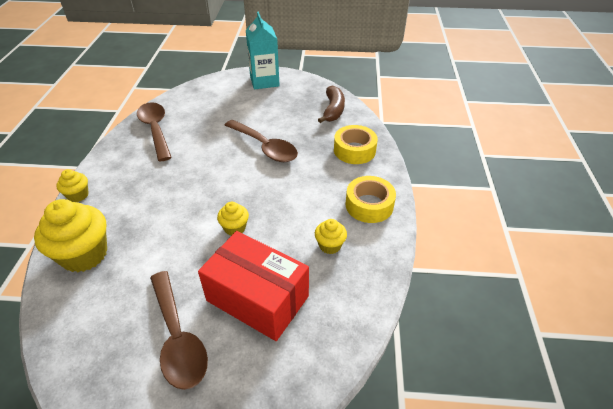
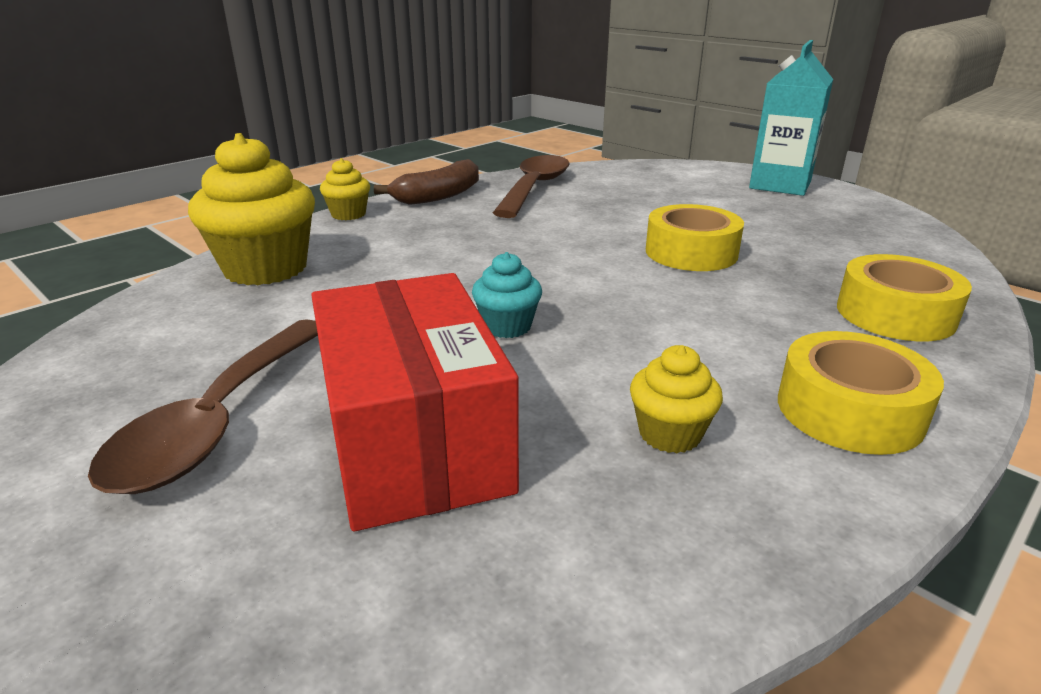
camera: 40 degrees right, 15 degrees down
yellow cupcake [217,202,249,236] -> turquoise cupcake [472,252,542,338]
brown spoon [225,120,298,162] -> yellow tape [646,204,744,271]
brown banana [318,86,345,123] -> brown banana moved to [374,159,479,205]

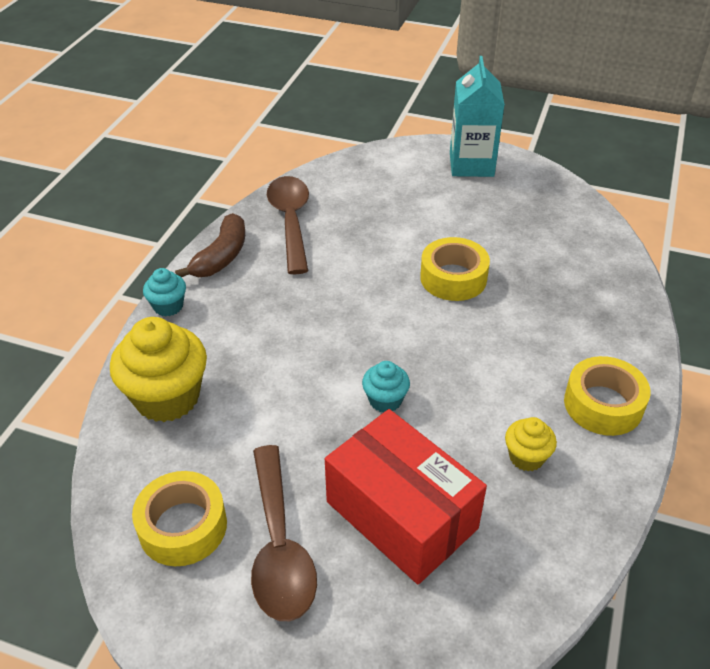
camera: 25 degrees left, 15 degrees up
yellow cupcake [320,158,370,220] -> turquoise cupcake [143,268,186,316]
yellow tape [837,254,972,341] -> yellow tape moved to [132,471,227,566]

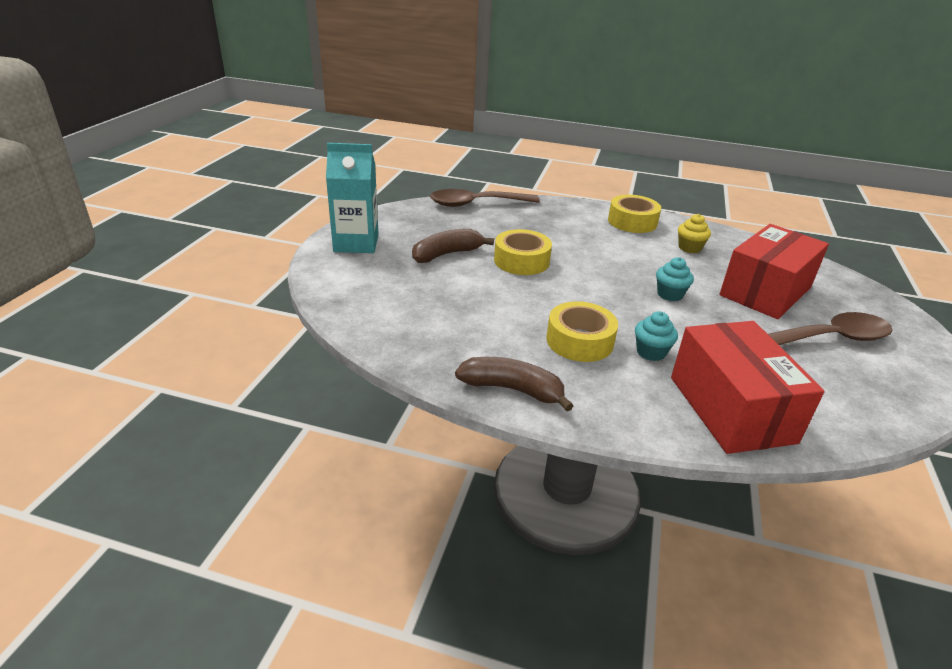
camera: 95 degrees left, 10 degrees down
yellow cupcake [110,317,207,422] -> red box [671,321,825,454]
yellow tape [132,471,227,566] -> yellow tape moved to [546,301,618,362]
turquoise cupcake [143,268,186,316] -> turquoise cupcake moved to [635,311,678,361]
brown spoon [267,176,309,274] -> brown spoon moved to [430,189,540,207]
none -> brown banana [412,229,494,263]

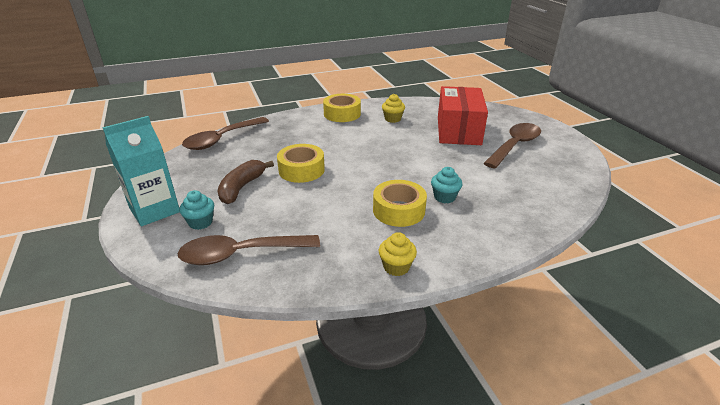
camera: 35 degrees left, 0 degrees up
brown banana [455,357,573,411] -> yellow cupcake [379,232,417,276]
turquoise cupcake [656,257,694,301] -> turquoise cupcake moved to [179,190,214,230]
red box [671,321,825,454] -> none
none -> brown spoon [177,235,320,265]

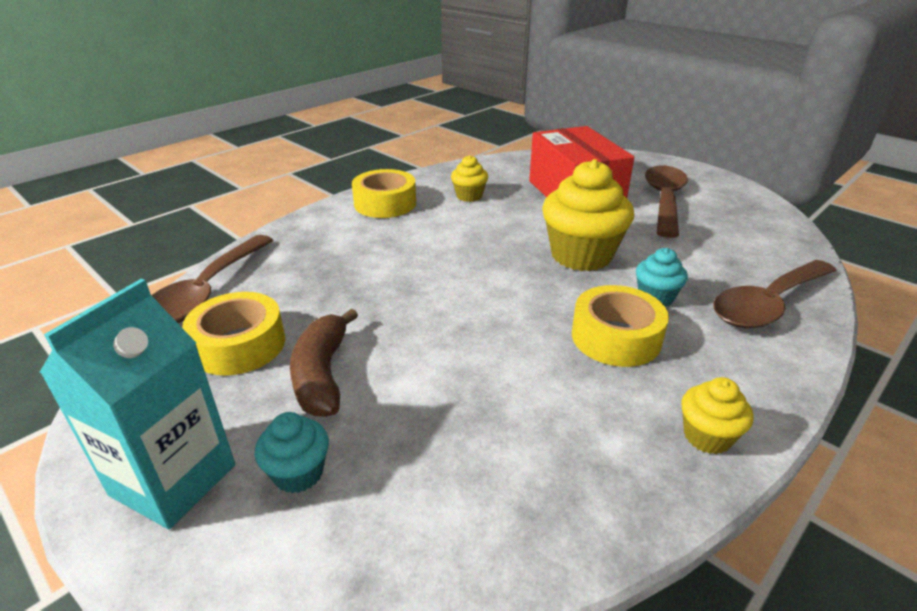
camera: 25 degrees left, 0 degrees up
brown spoon [177,235,320,265] -> brown spoon moved to [713,260,837,328]
yellow tape [277,144,325,183] -> yellow tape moved to [182,292,285,376]
none -> yellow cupcake [542,159,634,271]

